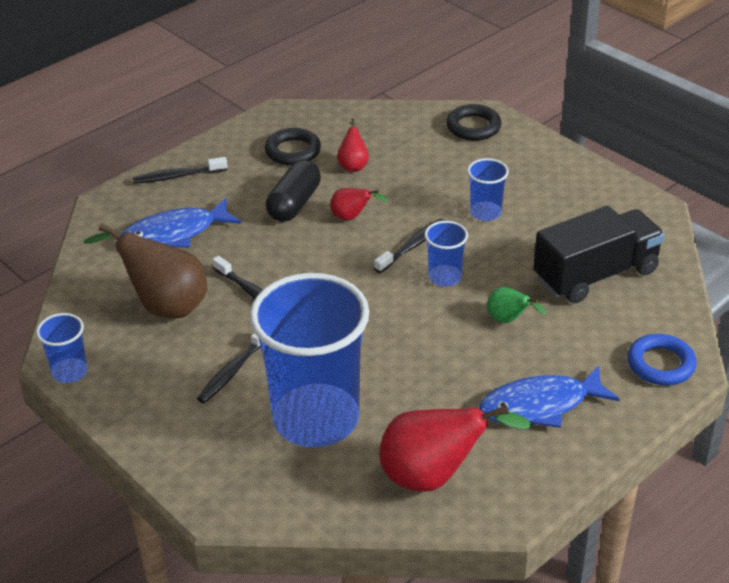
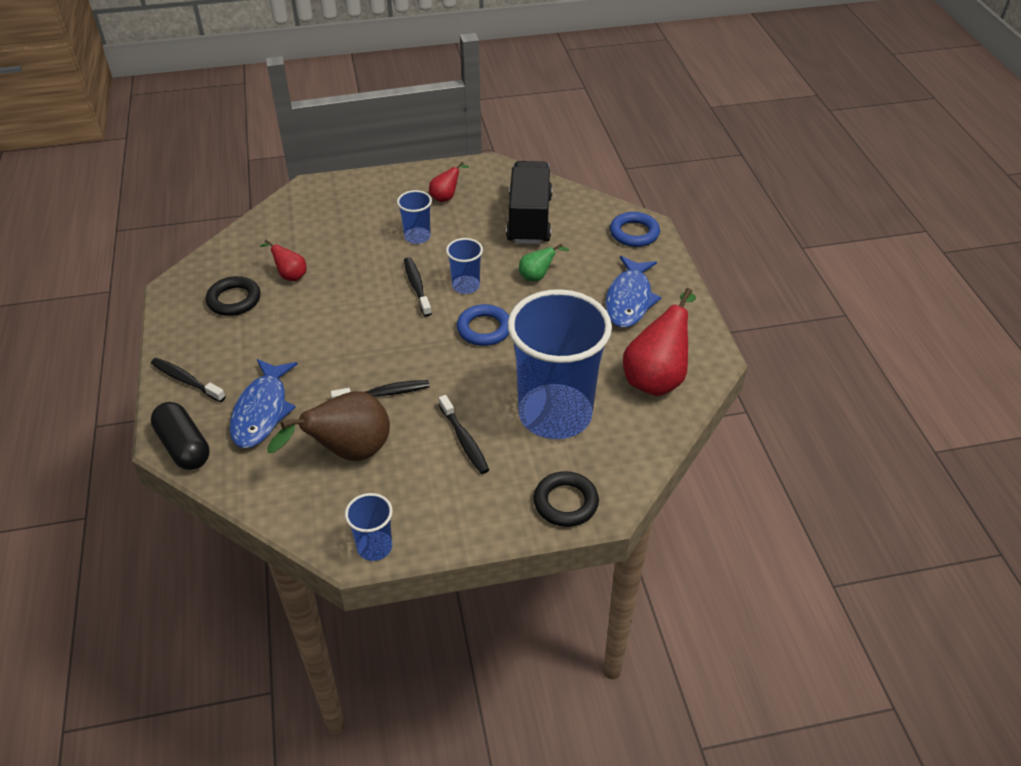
camera: 60 degrees left, 5 degrees up
black toothbrush [133,157,228,184] -> black toothbrush turned 105 degrees clockwise [151,358,226,402]
black capsule [266,160,321,222] -> black capsule moved to [151,402,209,470]
red pear [330,188,388,220] -> red pear moved to [429,162,469,202]
black ring [446,104,501,141] -> black ring moved to [534,471,599,527]
none -> blue ring [457,304,509,346]

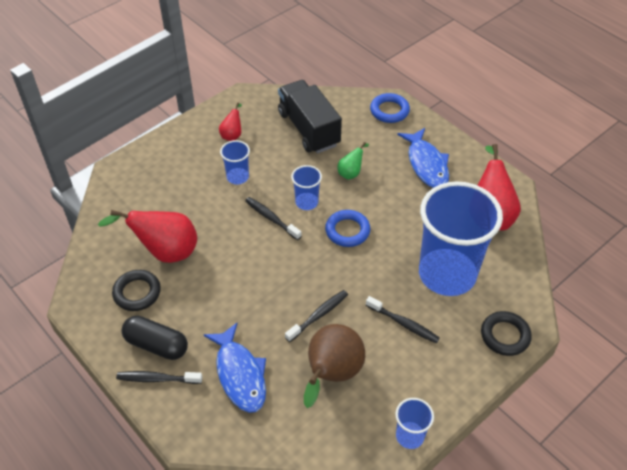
camera: 30 degrees left, 5 degrees up
black capsule [151,402,209,470] -> black capsule moved to [121,316,188,360]
red pear [259,239,307,281] -> red pear [98,210,197,263], size x2.00

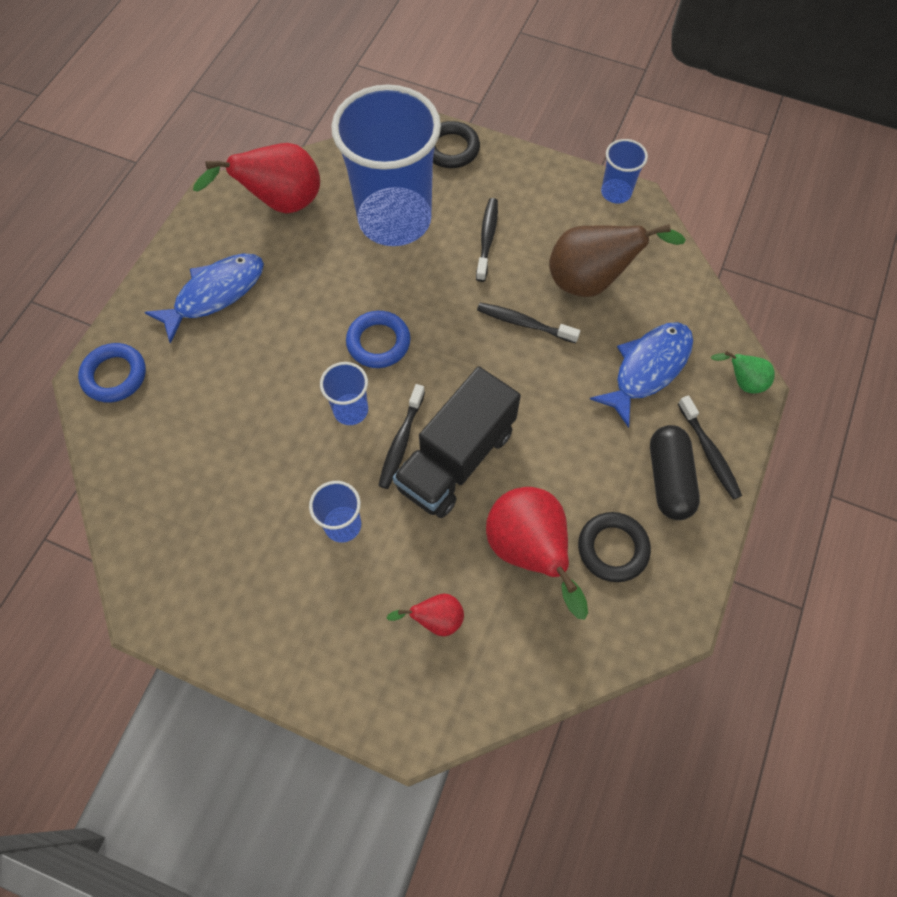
camera: 115 degrees left, 15 degrees up
red pear [219,102,242,141] -> red pear moved to [387,594,464,636]
black truck [278,80,342,153] -> black truck moved to [392,367,521,518]
green pear [338,142,369,180] -> green pear moved to [711,351,775,393]

